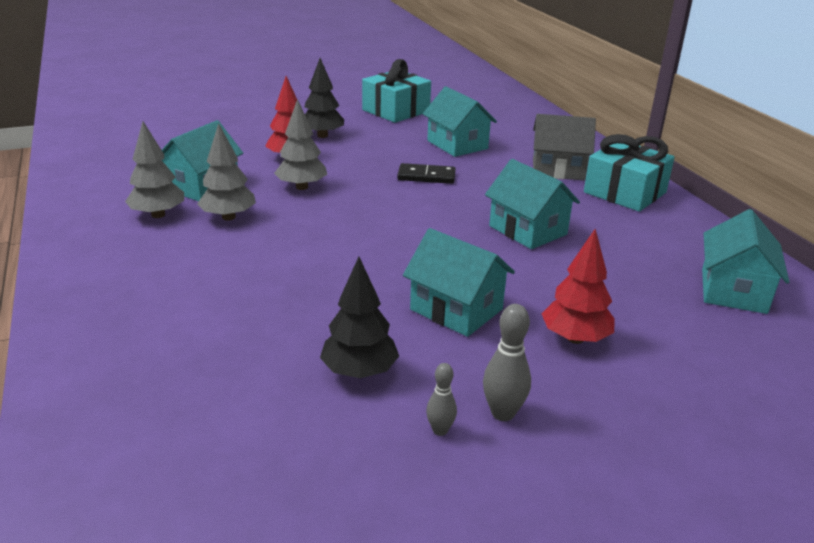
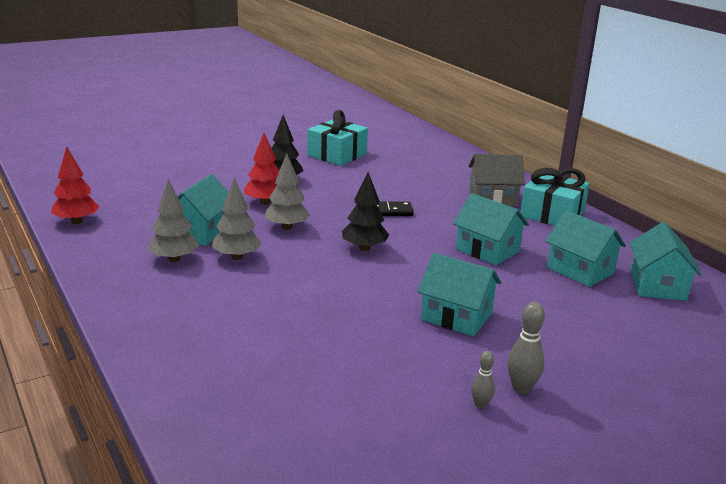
camera: 10 degrees left, 5 degrees down
black tree [320,257,399,378] -> black tree moved to [342,172,389,251]
turquoise house [423,86,497,157] -> turquoise house moved to [545,210,626,287]
red tree [542,229,615,344] -> red tree moved to [51,146,100,224]

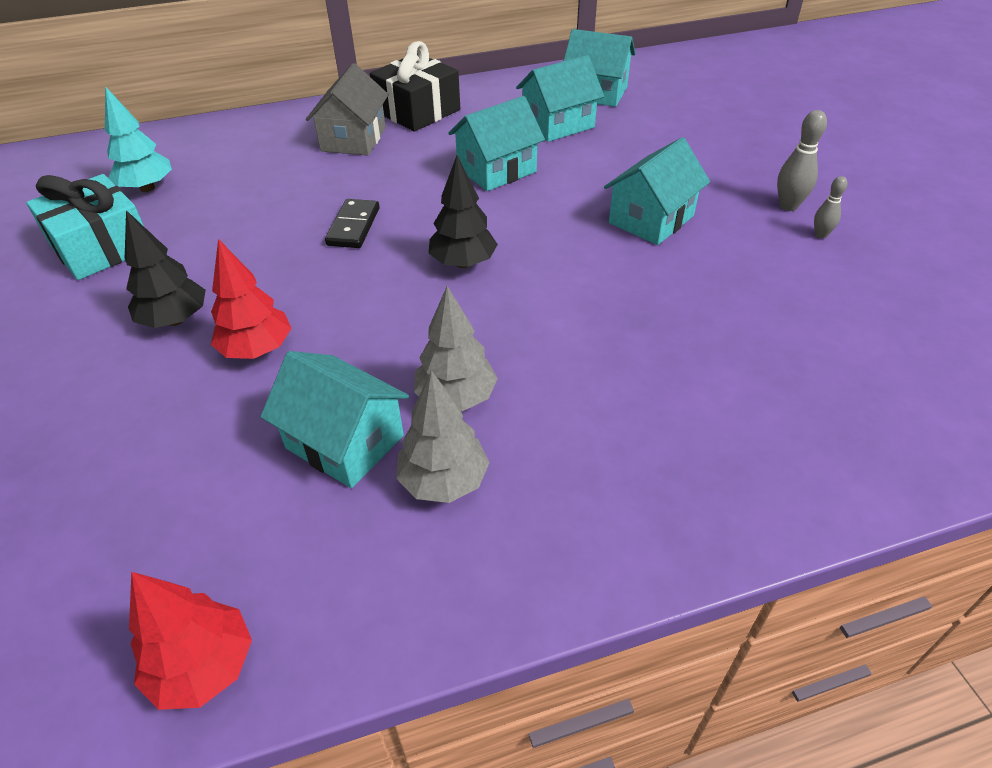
camera: 75 degrees left, 20 degrees up
grey tree [264,154,310,230] -> none
turquoise gift [520,168,590,226] -> black gift [370,41,460,132]
none -> turquoise tree [105,86,172,192]

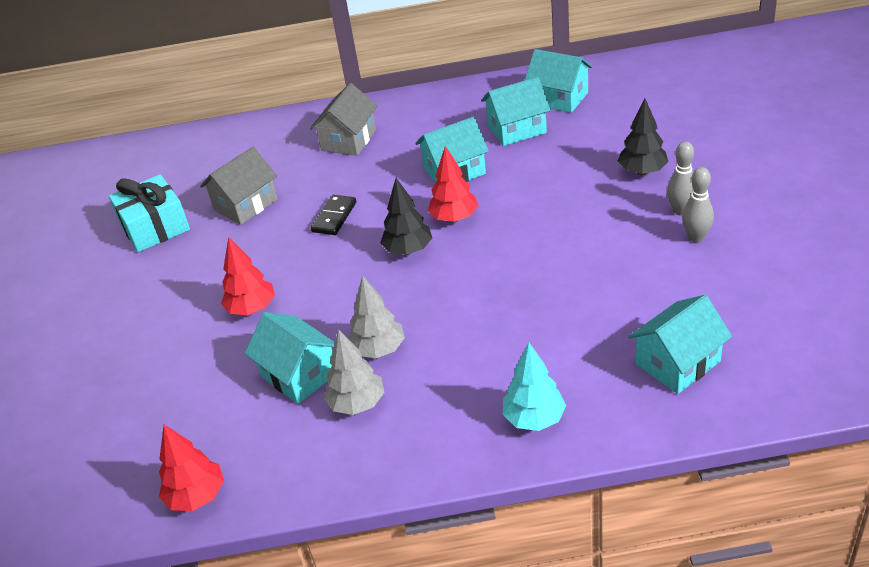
camera: 15 degrees right, 5 degrees down
turquoise tree [105,86,172,192] -> turquoise tree moved to [503,343,566,431]
black tree [125,210,206,328] -> black tree moved to [618,99,668,175]
black gift [370,41,460,132] -> none
turquoise house [604,137,710,245] -> turquoise house moved to [628,295,732,394]
grey bowling pin [814,176,848,239] -> grey bowling pin [682,167,714,242], size x1.60
none -> grey house [200,147,278,225]
none -> red tree [428,146,478,222]

